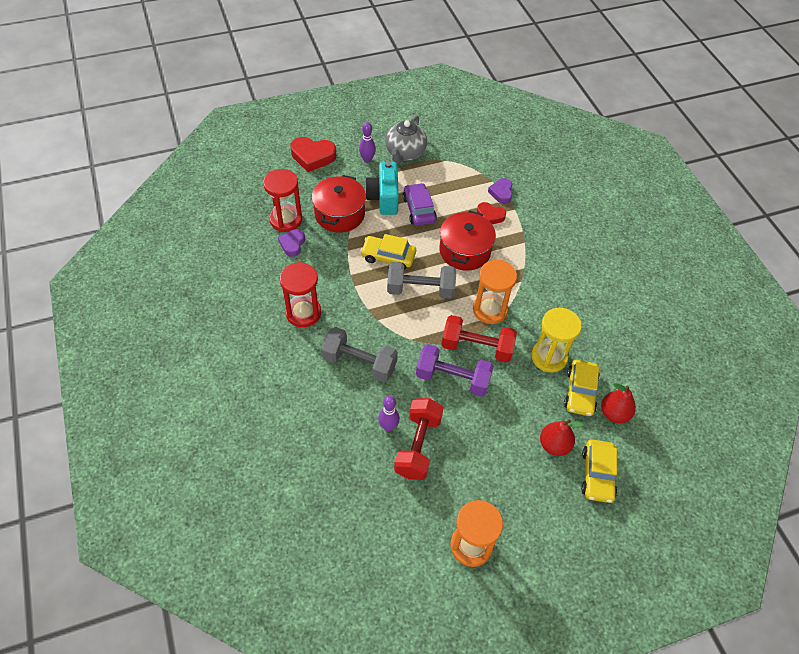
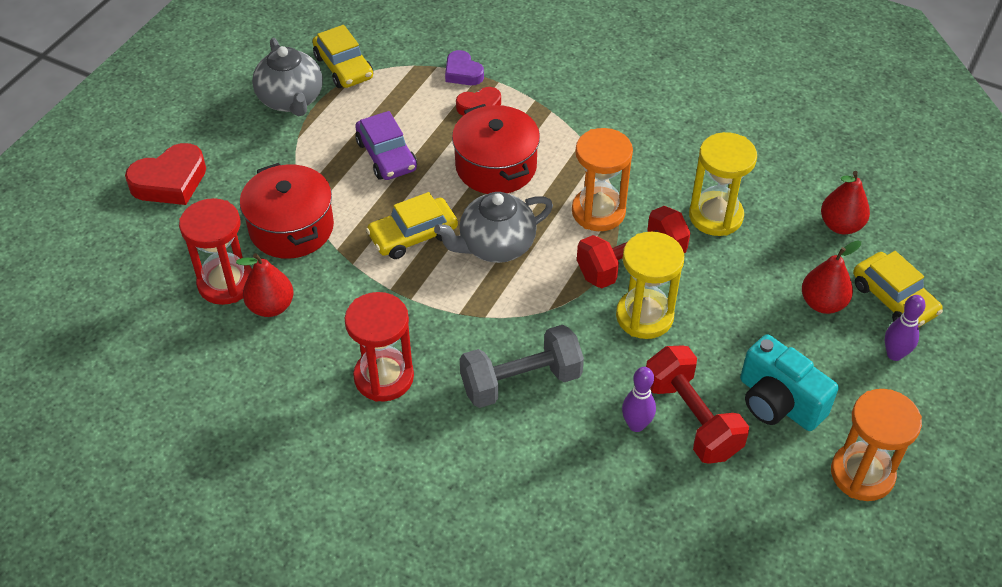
camera: 40 degrees left, 5 degrees down
purple heart [278,229,305,257] -> red pear [236,253,294,317]
purple bowling pin [359,122,376,163] -> purple bowling pin moved to [885,295,925,361]
turquoise camera [365,161,399,215] -> turquoise camera moved to [740,334,839,431]
grey dumbbell [387,262,456,299] -> grey teapot [434,192,553,263]
purple car [403,183,437,226] -> purple car turned 150 degrees counterclockwise [355,111,417,180]
purple dumbbell [416,344,494,397] -> yellow hourglass [616,232,684,339]
yellow car [564,360,600,416] -> yellow car moved to [313,25,373,88]

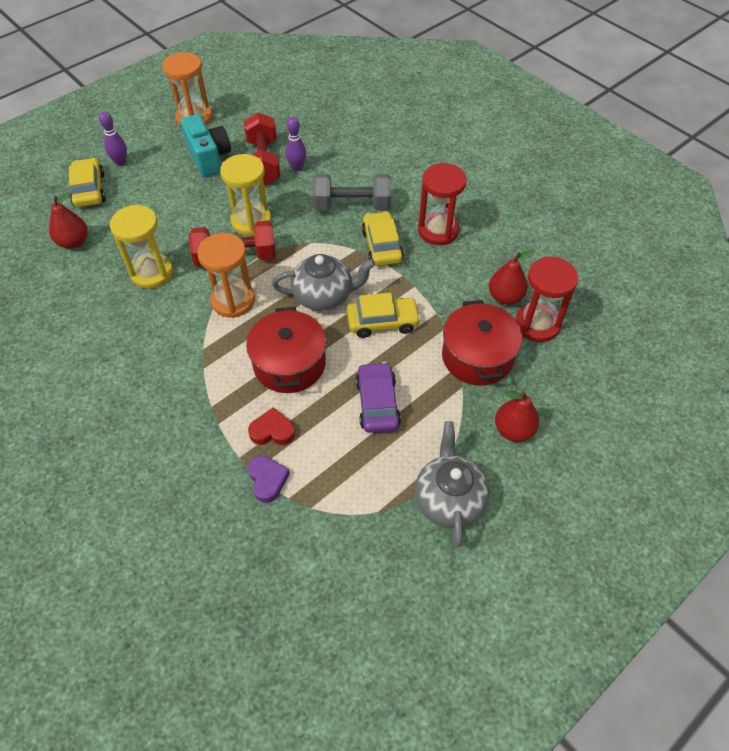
camera: 160 degrees left, 5 degrees up
red heart [125,143,206,205] -> none
yellow car [313,25,373,88] -> yellow car moved to [361,211,404,266]
red pear [802,240,861,314] -> red pear moved to [495,391,539,442]

